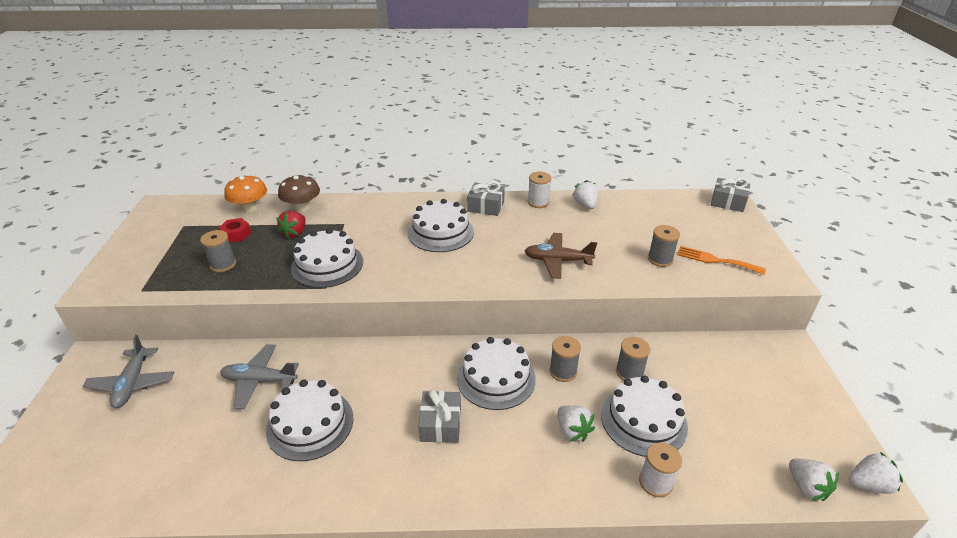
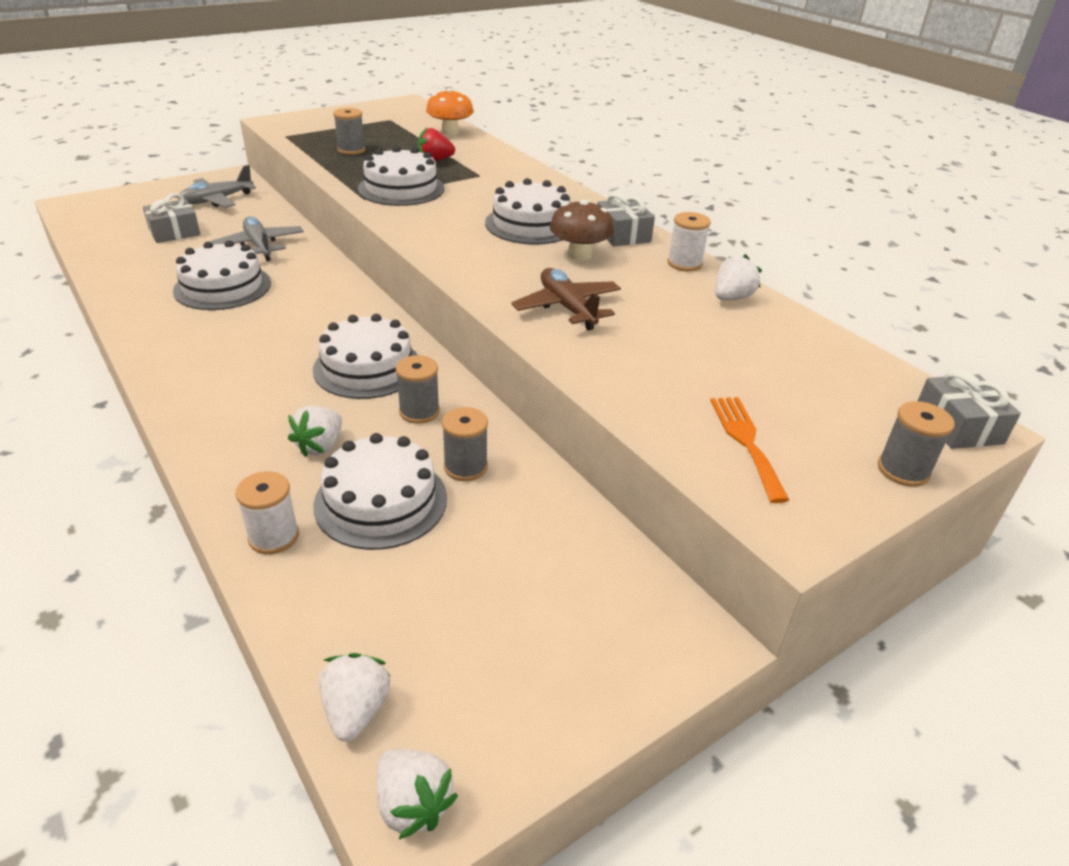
camera: 55 degrees right, 0 degrees up
red nut [219,218,251,243] -> none
brown mushroom [278,175,320,212] -> brown mushroom moved to [550,200,614,260]
grey gift [418,389,461,443] -> grey gift moved to [143,193,200,243]
grey spool [648,225,680,267] -> grey spool moved to [878,401,955,487]
white strawberry [789,459,839,501] -> white strawberry turned 150 degrees clockwise [319,653,390,741]

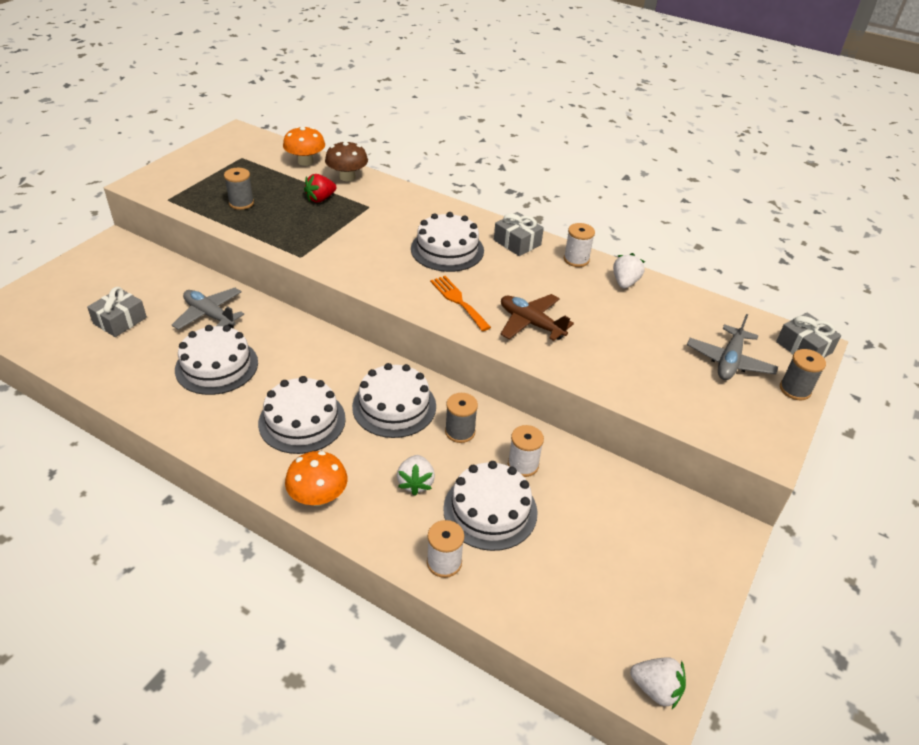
camera: 25 degrees left, 5 degrees up
grey plane [179,165,256,207] -> grey plane moved to [687,314,778,380]
white strawberry [319,653,390,741] -> none
white cake [358,146,445,206] -> white cake moved to [258,376,346,454]
grey spool [442,407,488,481] -> white spool [508,425,544,477]
brown mushroom [550,200,614,260] -> brown mushroom moved to [325,140,368,181]
orange fork [710,397,789,503] -> orange fork moved to [430,276,491,331]
none -> orange mushroom [285,451,348,506]

